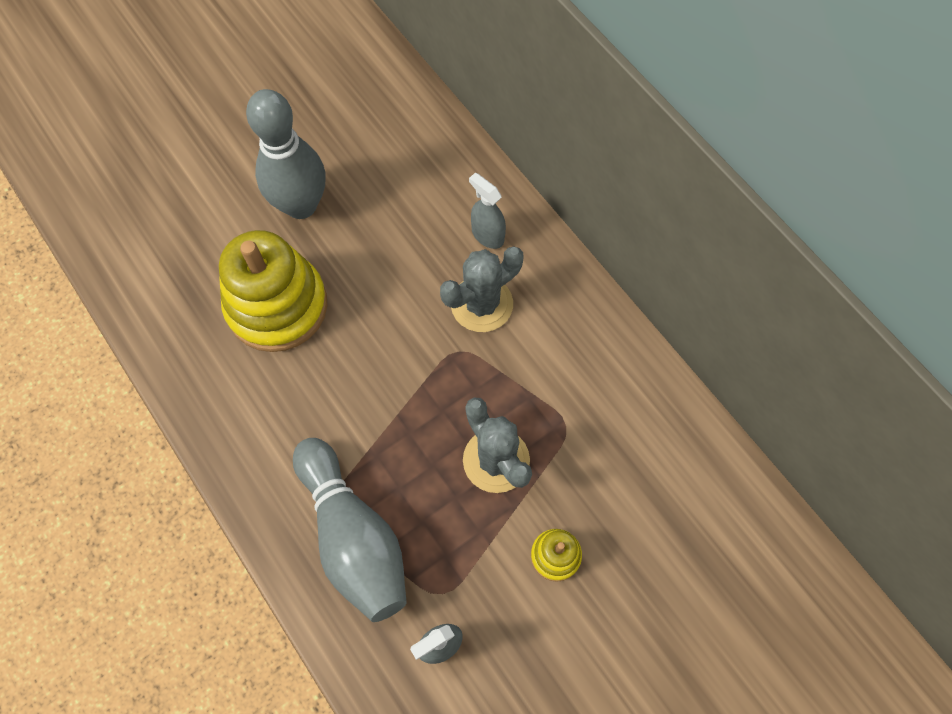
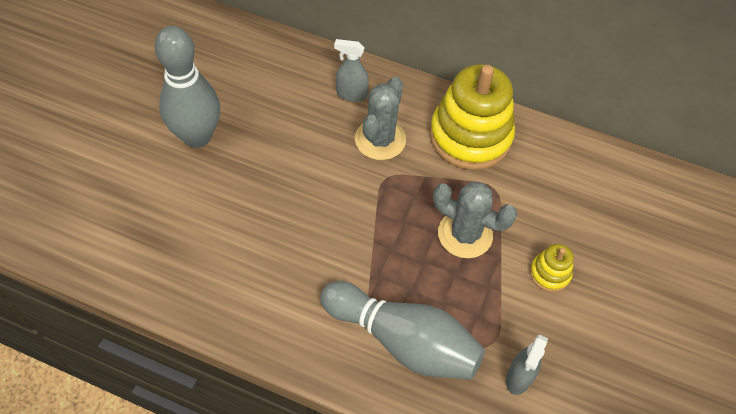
camera: 35 degrees left, 10 degrees down
yellow stacking toy [219,230,328,352] -> yellow stacking toy moved to [430,64,515,170]

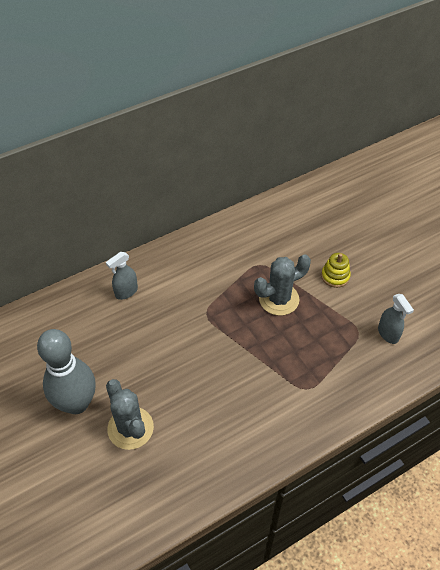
camera: 50 degrees left, 5 degrees down
grey bowling pin [320,281,485,380] -> none
grey cactus [355,77,406,160] -> grey cactus moved to [106,379,154,450]
yellow stacking toy [430,64,515,170] -> none

